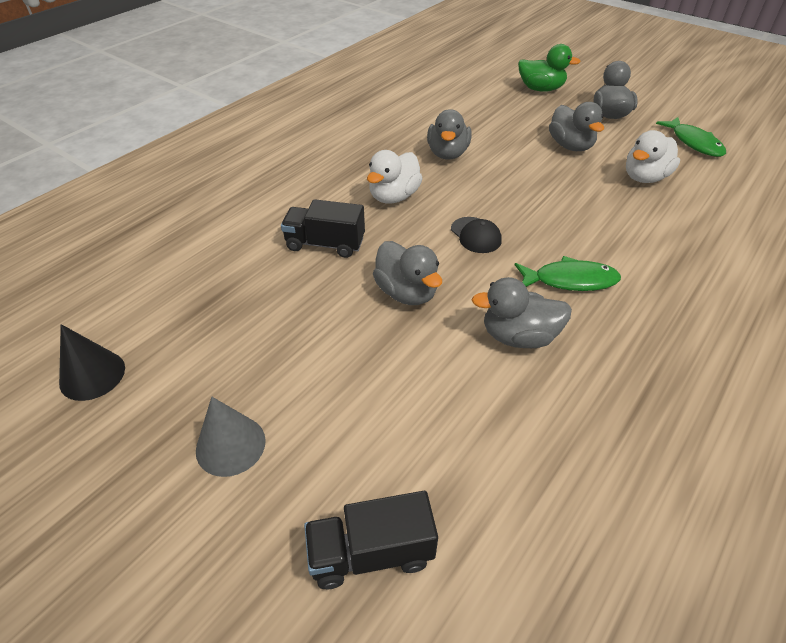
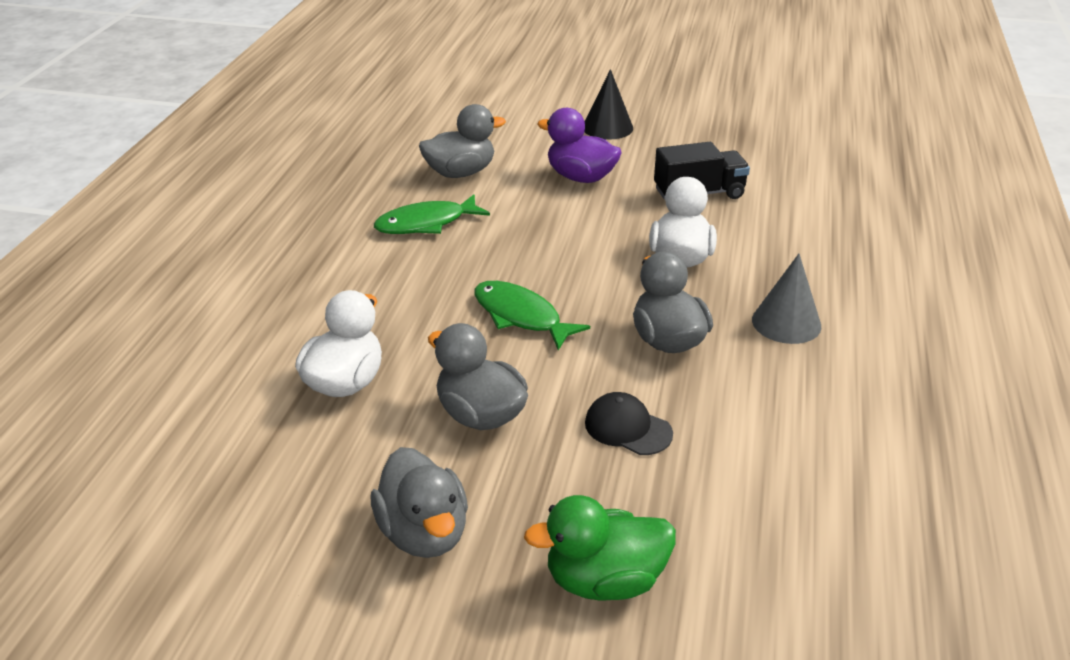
camera: 155 degrees right, 10 degrees down
black cone [59,324,125,401] -> black cone moved to [584,69,633,140]
grey cone [196,397,266,477] -> grey cone moved to [752,254,821,344]
black truck [304,491,438,589] -> none
grey duck [373,241,442,305] -> purple duck [537,108,622,183]
black cap [451,217,502,253] -> black cap moved to [585,392,673,455]
green fish [656,117,726,157] -> green fish moved to [474,281,590,350]

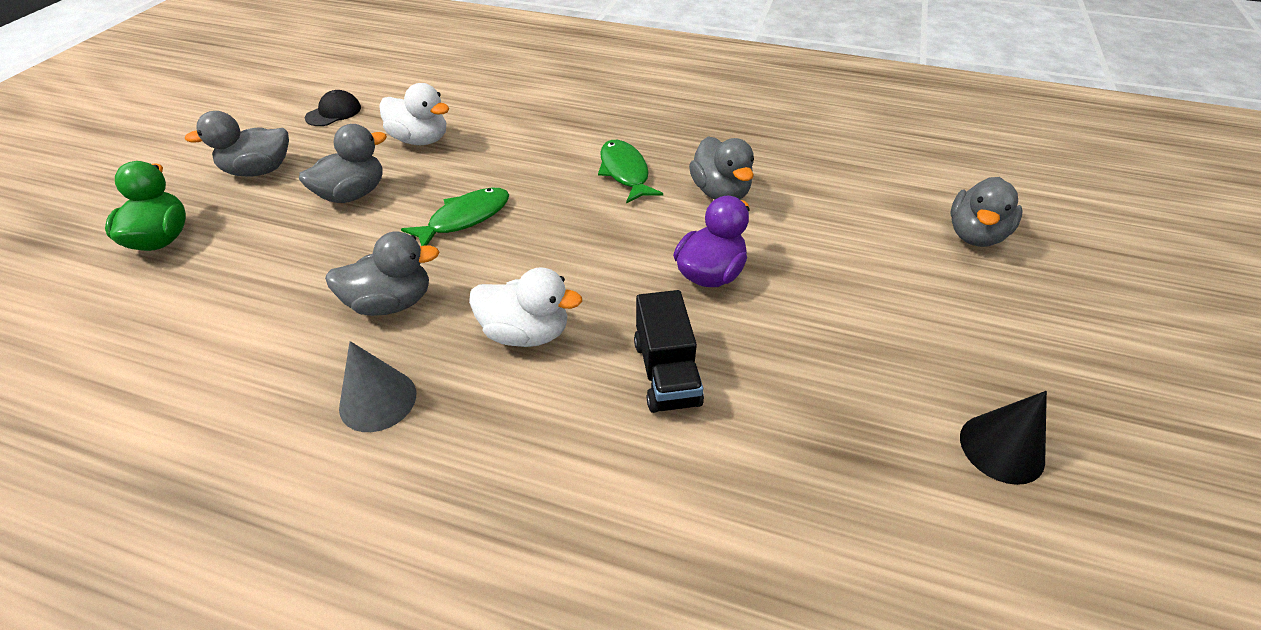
camera: 95 degrees right, 10 degrees up
black cone [584,69,633,140] -> black cone moved to [960,391,1047,485]
black cap [585,392,673,455] -> black cap moved to [305,90,361,126]
none -> grey duck [950,177,1023,247]

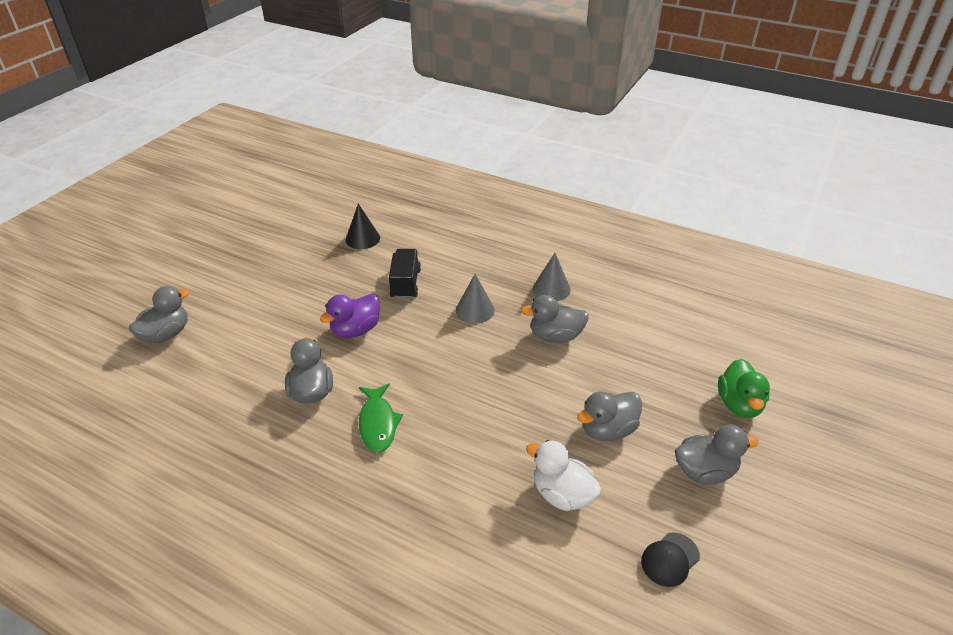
camera: 170 degrees left, 5 degrees down
green fish [401,188,509,246] -> none
white duck [469,267,582,347] -> grey cone [456,274,495,324]
black cone [960,391,1047,485] -> black cone moved to [346,204,380,249]

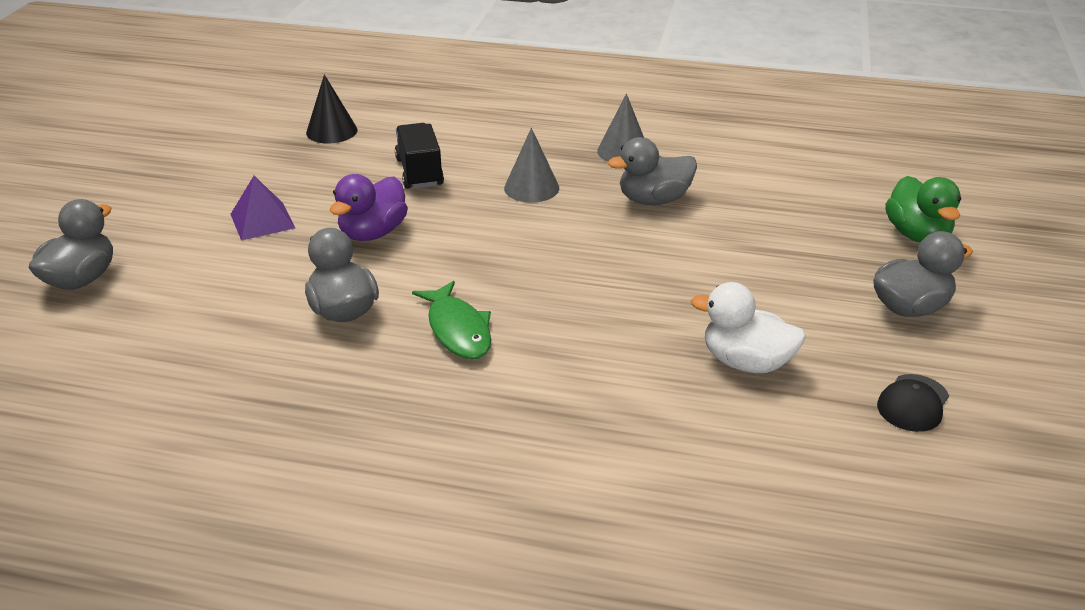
camera: 15 degrees left, 5 degrees down
grey duck [577,392,642,441] -> none
none -> purple pyramid [231,176,295,241]

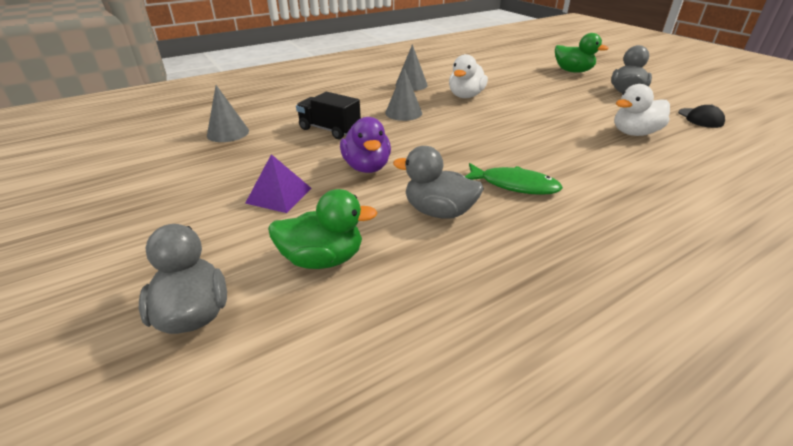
camera: 45 degrees left, 0 degrees up
black cone [306,74,357,144] -> grey cone [207,85,249,142]
grey duck [608,137,697,205] -> white duck [449,54,488,98]
none -> green duck [268,189,378,269]

